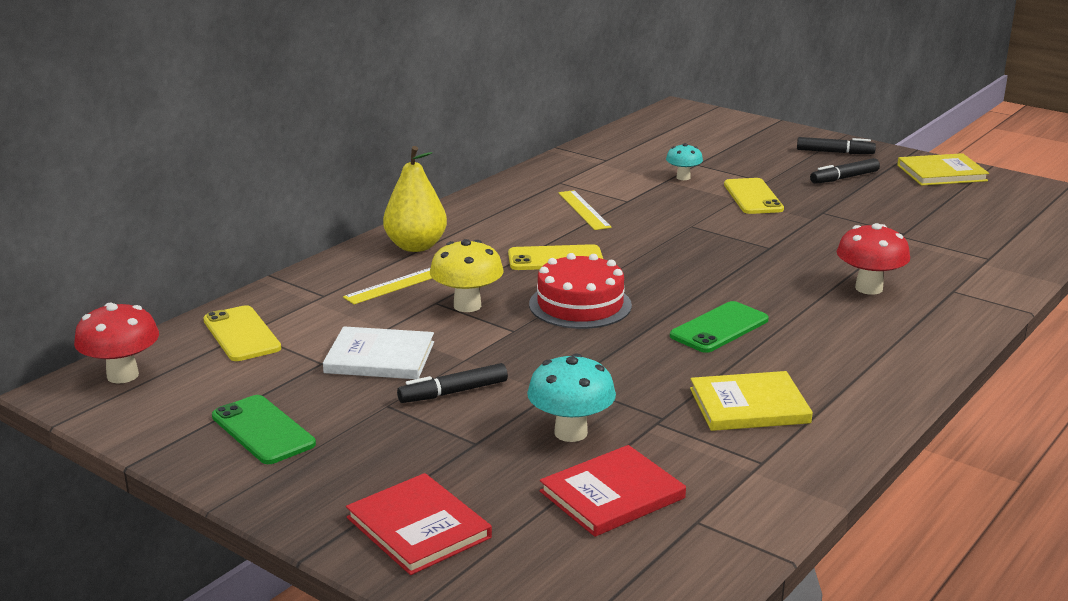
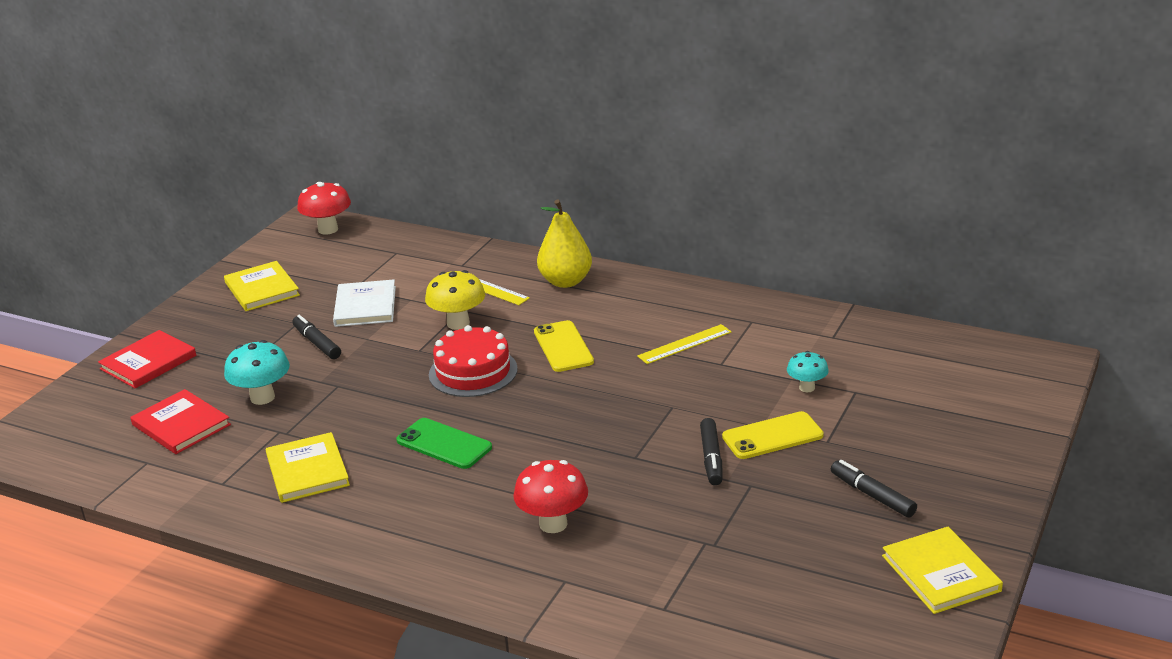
camera: 80 degrees right, 5 degrees up
yellow phone [203,305,281,361] -> none
green phone [212,395,316,464] -> yellow book [224,261,300,311]
black marker [797,137,876,154] -> black marker moved to [700,418,723,485]

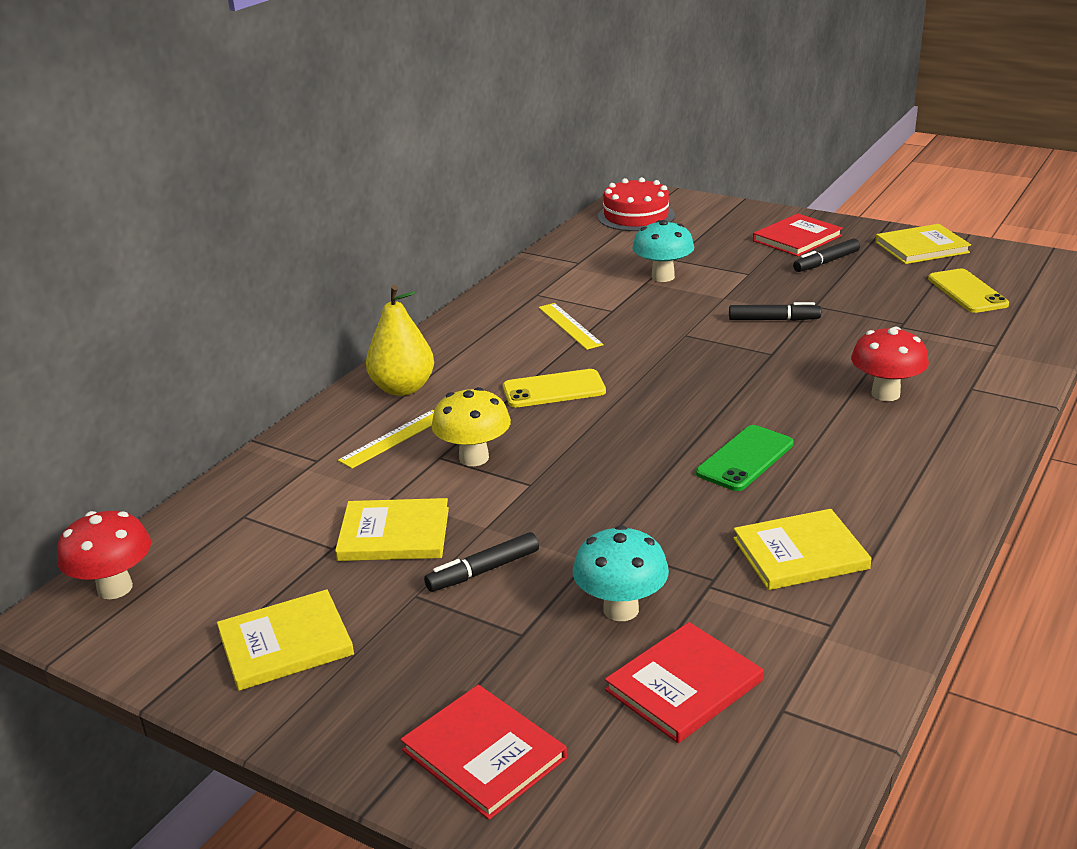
camera: 85 degrees left, 0 degrees up
white book [333,280,396,327] -> yellow book [335,498,449,561]
red cake [429,325,518,397] -> red cake moved to [598,177,675,231]
yellow phone [722,411,824,459] -> yellow phone moved to [928,269,1009,313]
turquoise mushroom [787,351,829,392] -> turquoise mushroom [632,220,694,282], size x1.60
none -> red book [753,213,843,256]

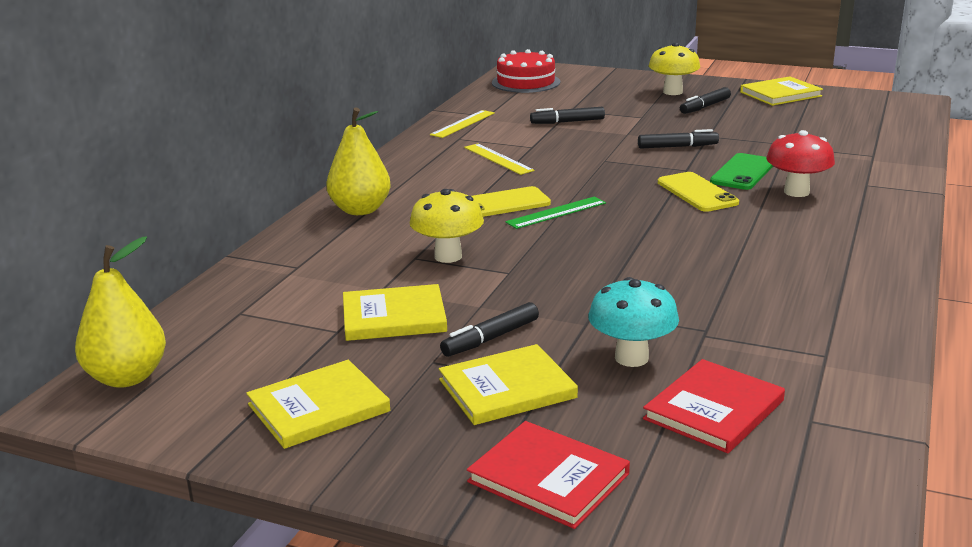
camera: 10 degrees left, 5 degrees down
red mushroom [57,511,151,599] -> yellow pear [75,237,166,388]
yellow ruler [338,410,434,469] -> yellow ruler moved to [430,110,495,138]
turquoise mushroom [632,220,694,282] -> black marker [530,107,605,124]
green phone [696,425,794,491] -> green phone moved to [710,153,773,190]
yellow book [733,509,872,590] -> yellow book moved to [439,344,578,425]
red book [753,213,843,256] -> yellow mushroom [649,43,700,95]
yellow phone [928,269,1009,313] -> yellow phone moved to [658,172,739,212]
none -> green ruler [505,196,606,229]

